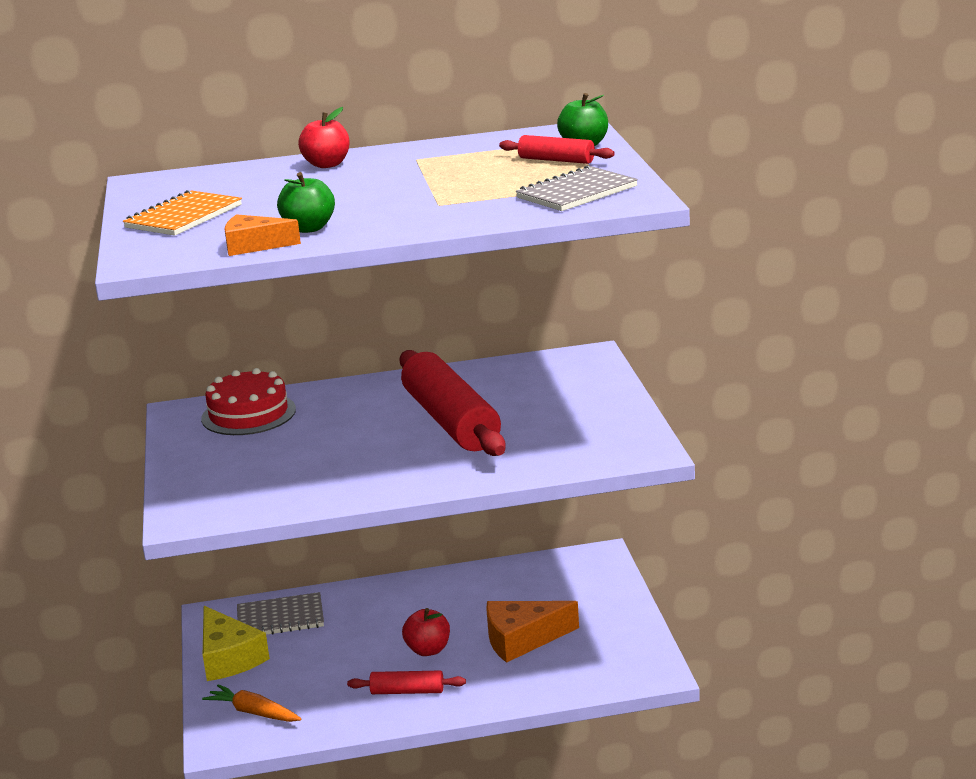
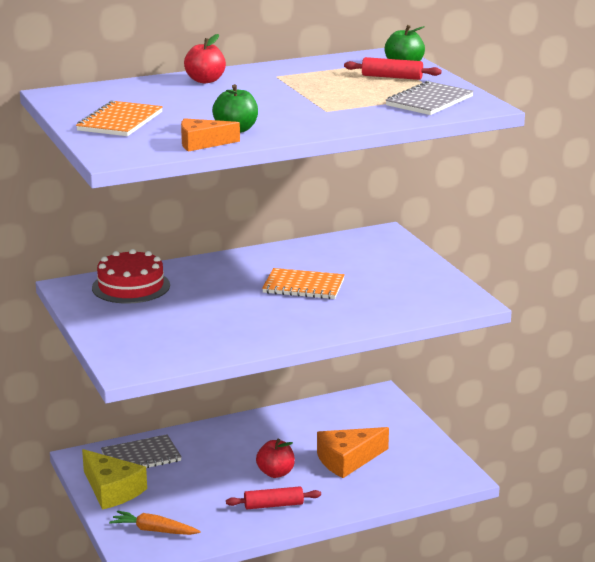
camera: 15 degrees left, 0 degrees up
red rolling pin [399,350,506,456] -> orange notebook [262,268,345,299]

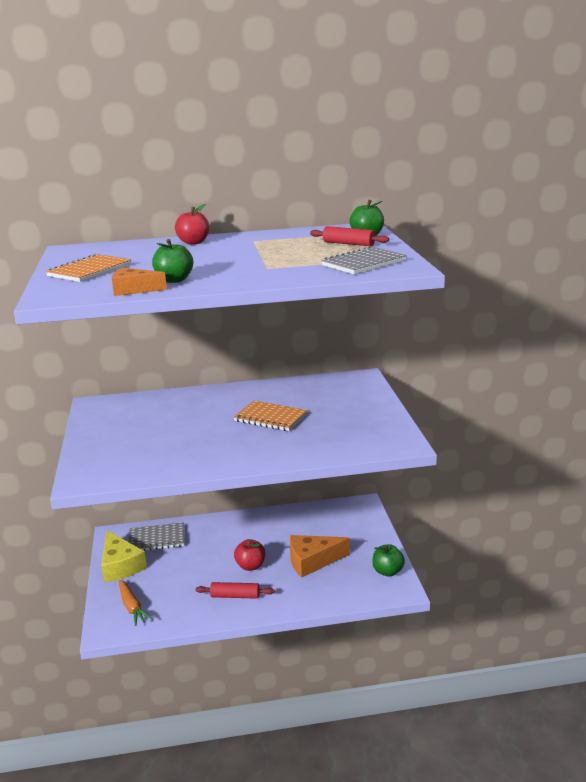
camera: 15 degrees right, 0 degrees up
red cake [92,249,170,304] -> none
orange carrot [109,510,200,535] -> orange carrot turned 150 degrees counterclockwise [119,580,153,626]
none -> green apple [372,544,405,577]

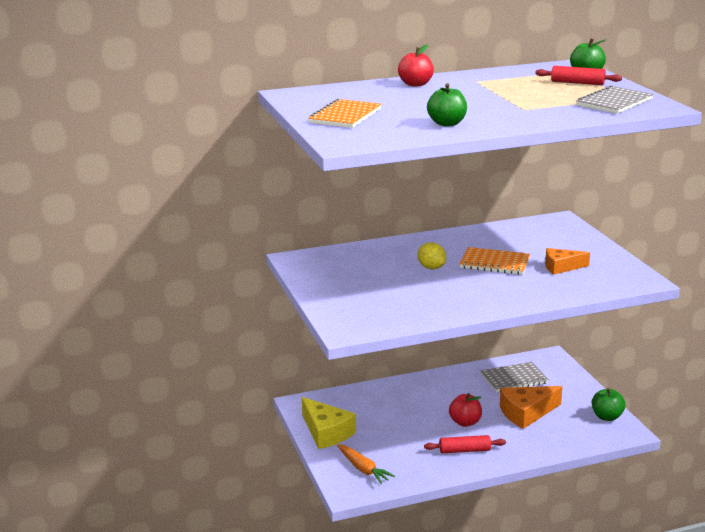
camera: 10 degrees left, 0 degrees up
orange cheese [112,268,167,296] -> orange cheese moved to [545,248,590,275]
grey notebook [129,522,184,551] -> grey notebook moved to [481,362,549,392]
none -> yellow lemon [418,242,446,269]

